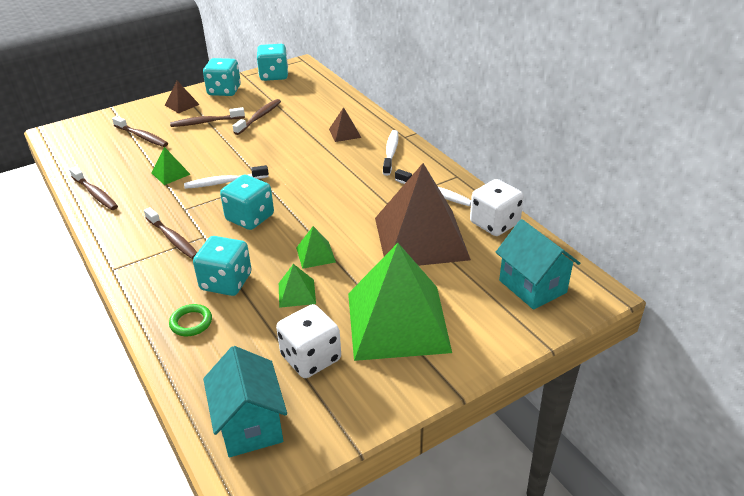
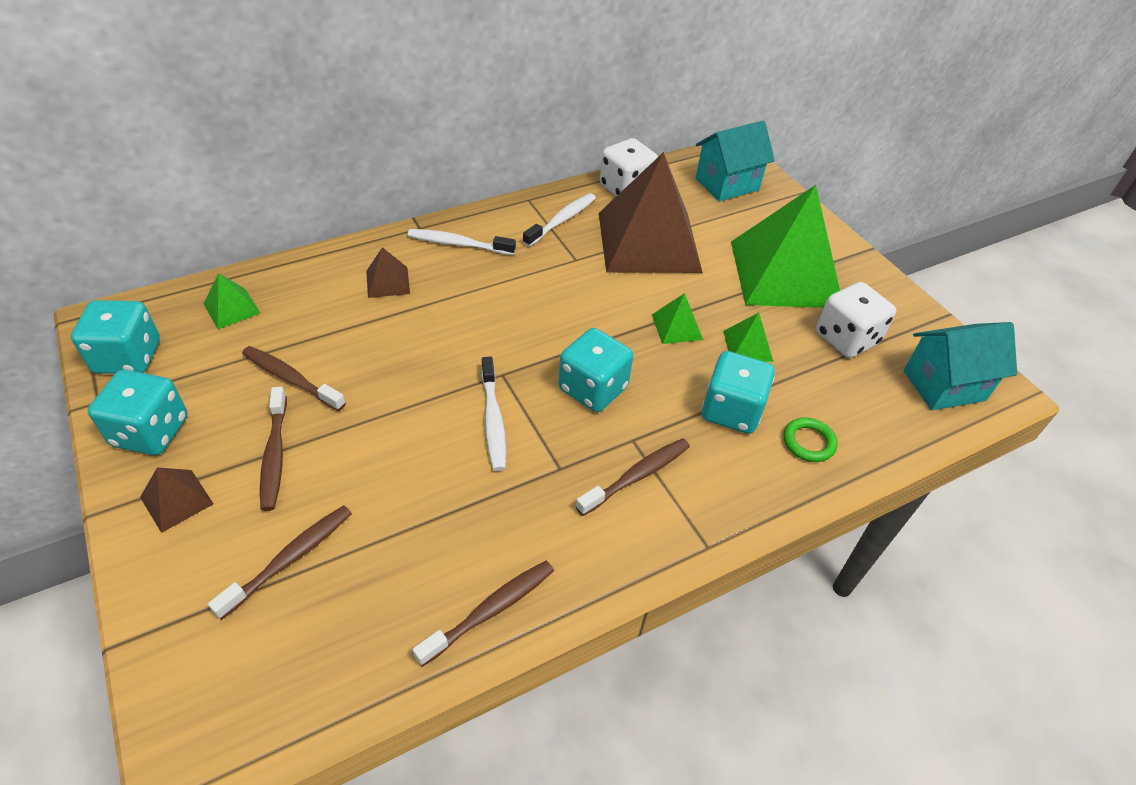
camera: 90 degrees left, 10 degrees up
green pyramid [151,147,191,185] -> green pyramid moved to [203,273,260,329]

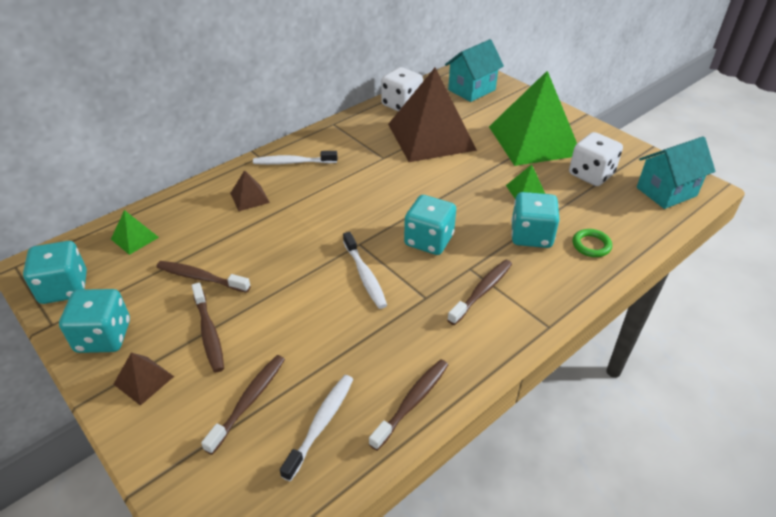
camera: 10 degrees left, 5 degrees down
white toothbrush [523,193,596,247] -> white toothbrush moved to [280,375,353,481]
green pyramid [652,293,703,344] -> none

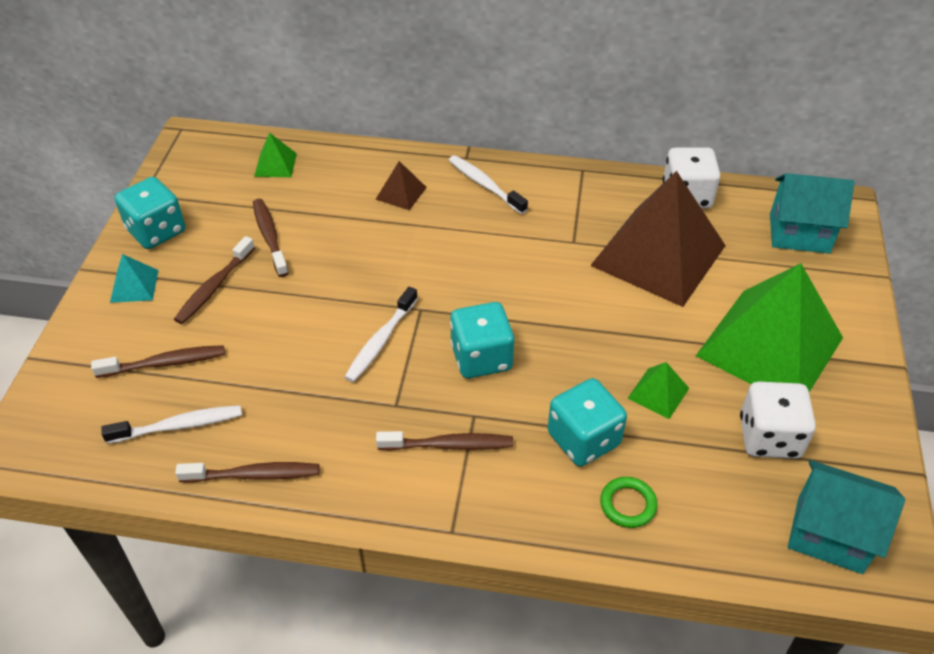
camera: 50 degrees right, 5 degrees up
turquoise dice [23,241,87,304] -> none
brown pyramid [113,352,174,406] -> turquoise pyramid [110,254,159,303]

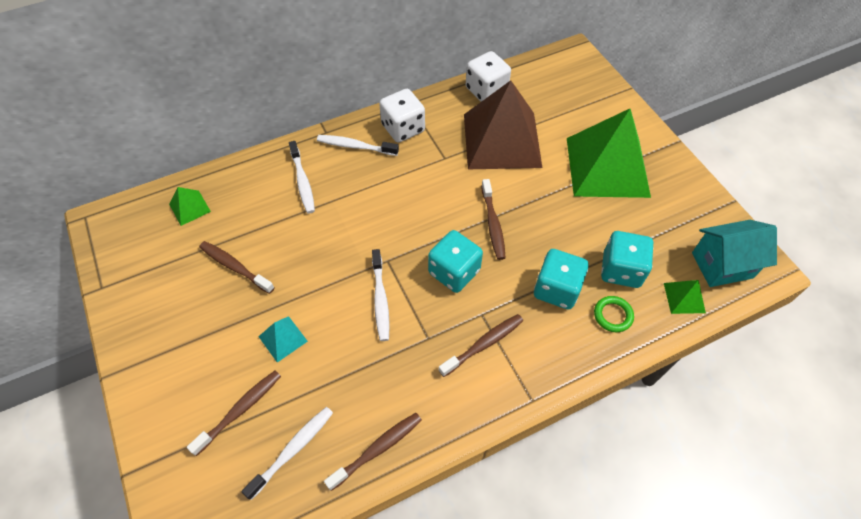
camera: 35 degrees left, 10 degrees up
turquoise pyramid [110,254,159,303] -> turquoise pyramid moved to [258,316,308,363]
turquoise dice [115,177,185,249] -> turquoise dice moved to [601,231,654,288]
brown toothbrush [174,236,255,324] -> brown toothbrush moved to [481,179,506,260]
brown pyramid [375,161,427,210] -> white toothbrush [289,141,315,214]
green pyramid [628,362,689,419] -> green pyramid moved to [664,280,706,314]
white dice [740,381,816,459] -> white dice moved to [379,89,425,143]
turquoise house [770,173,854,254] -> none

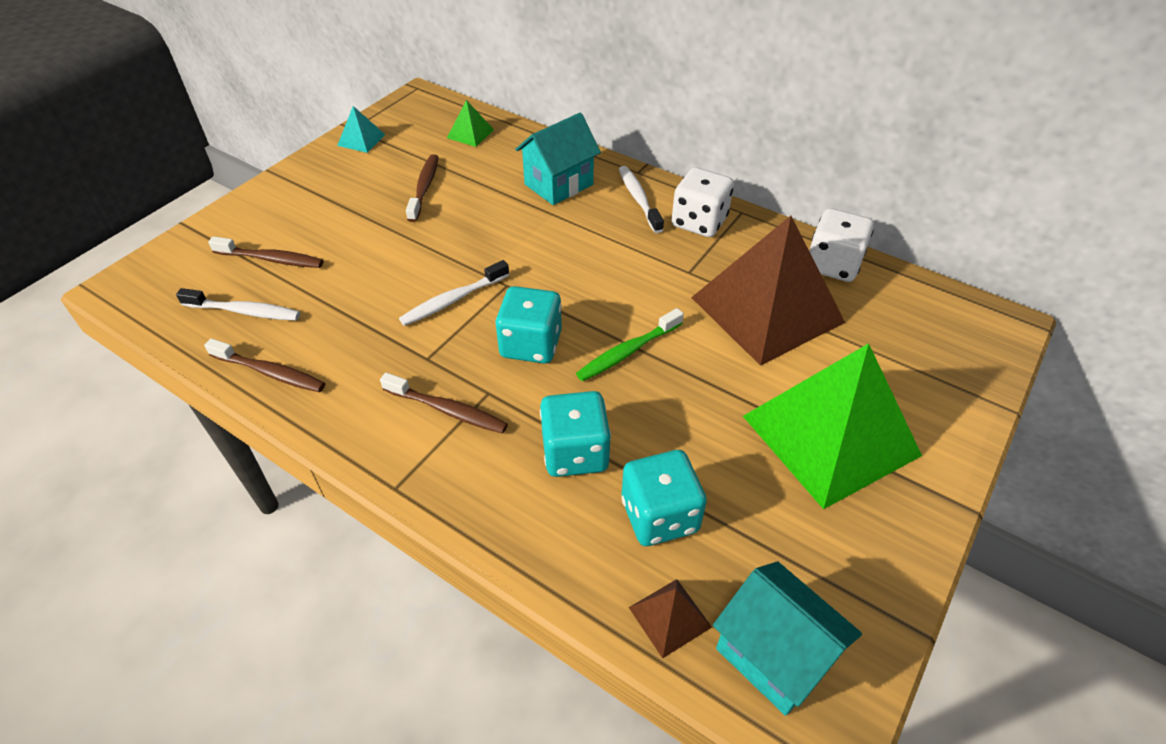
camera: 60 degrees right, 10 degrees down
turquoise pyramid [258,316,308,363] -> turquoise pyramid moved to [337,106,385,153]
white toothbrush [289,141,315,214] -> turquoise house [515,113,601,205]
brown toothbrush [481,179,506,260] -> green toothbrush [576,308,684,381]
green ring [594,296,634,332] -> none
green pyramid [664,280,706,314] -> brown pyramid [629,579,712,658]

